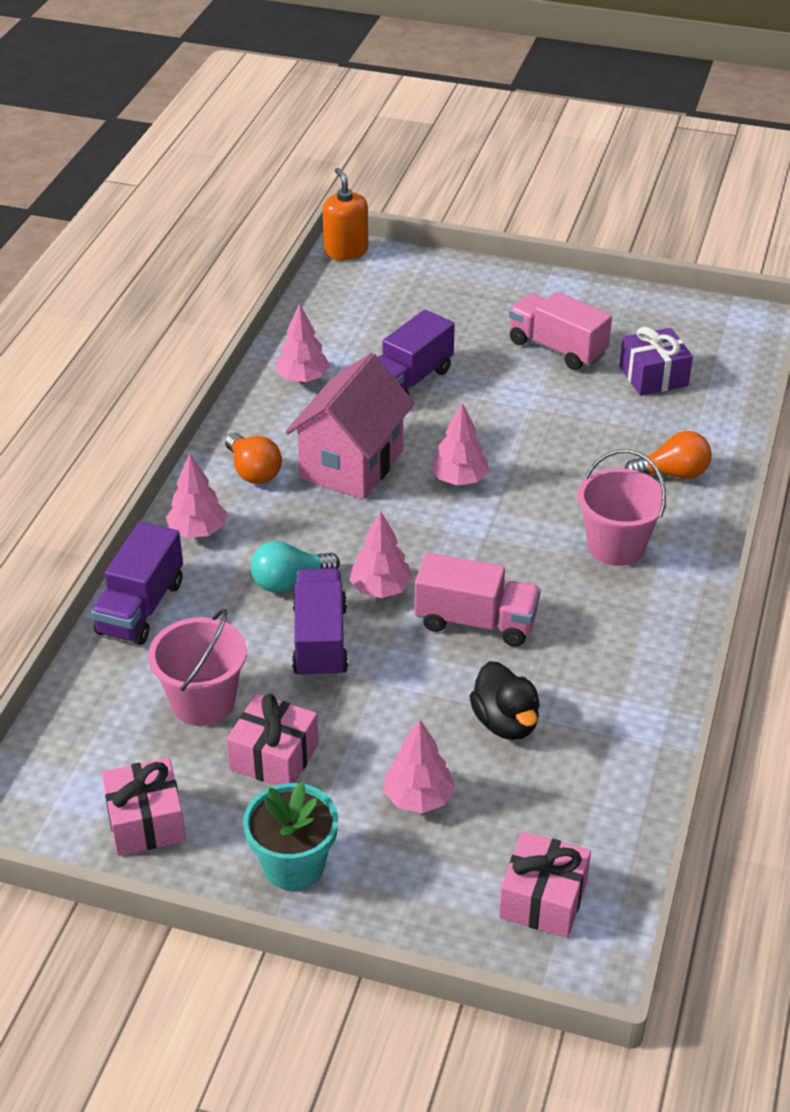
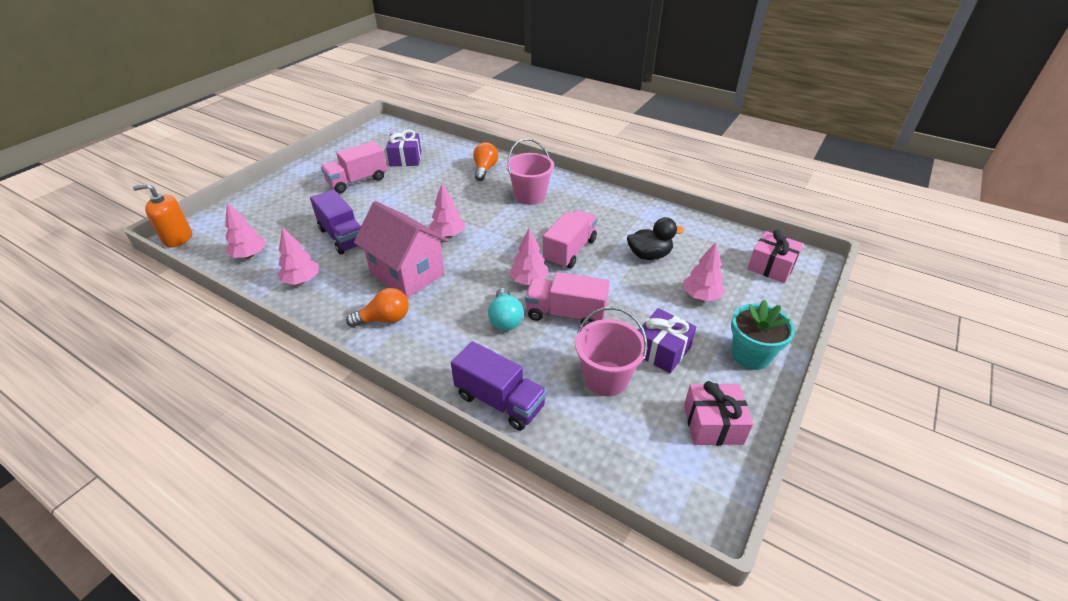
camera: 75 degrees left, 0 degrees up
pink tree [166,453,227,538] -> pink tree moved to [225,203,266,258]
pink gift [226,693,319,785] -> purple gift [638,308,696,373]
purple truck [292,568,348,679] -> pink truck [525,272,610,327]

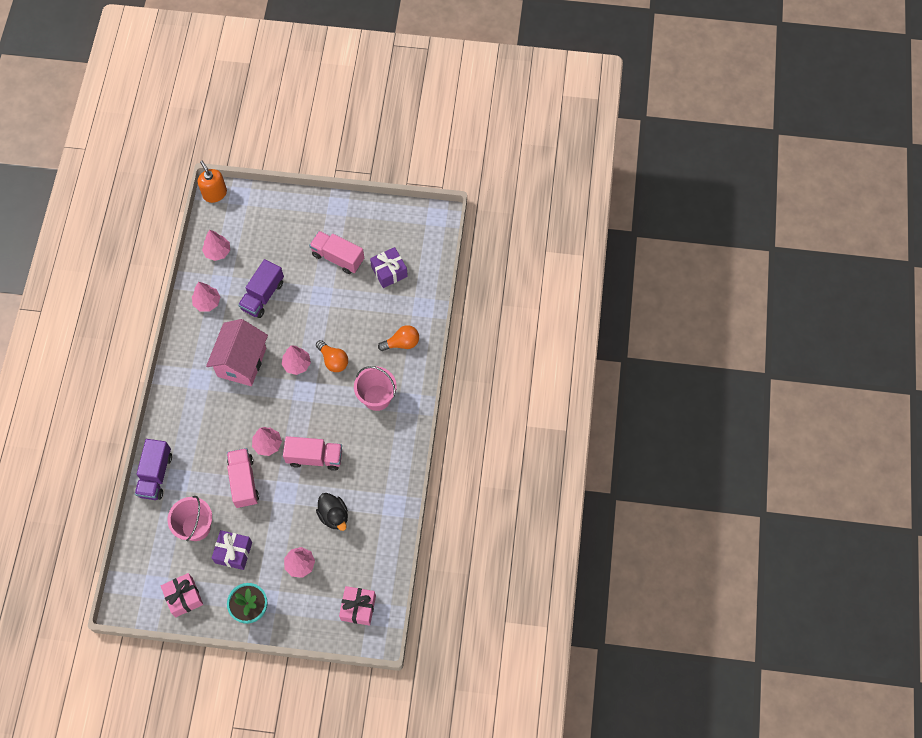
camera: 65 degrees right, 25 degrees up
orange light bulb [346,288,409,327] -> orange light bulb moved to [316,340,348,372]
turquoise light bulb [488,288,524,331] -> none

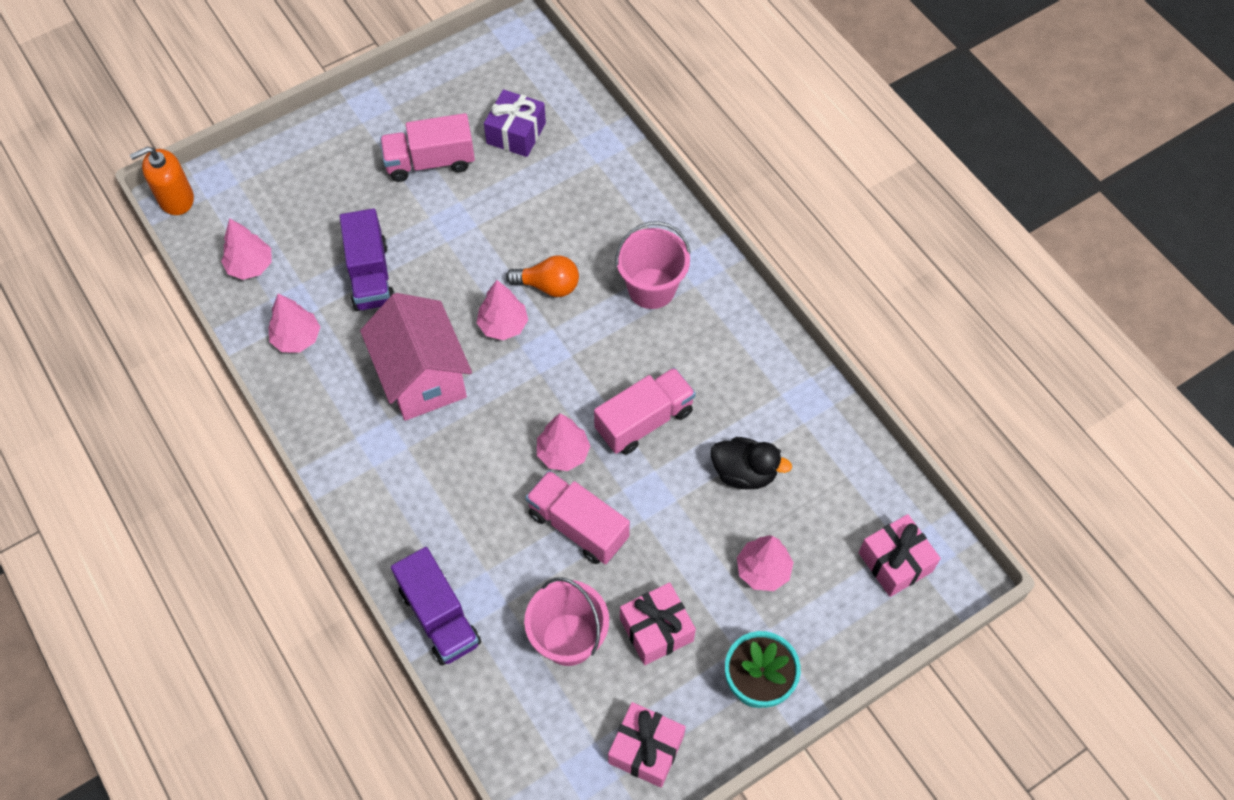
camera: 40 degrees left, 5 degrees down
orange soap dispenser [198,161,227,203] -> orange soap dispenser turned 45 degrees counterclockwise [130,146,194,215]
purple gift [212,530,252,570] -> pink gift [620,582,696,665]
orange light bulb [378,325,419,351] -> none

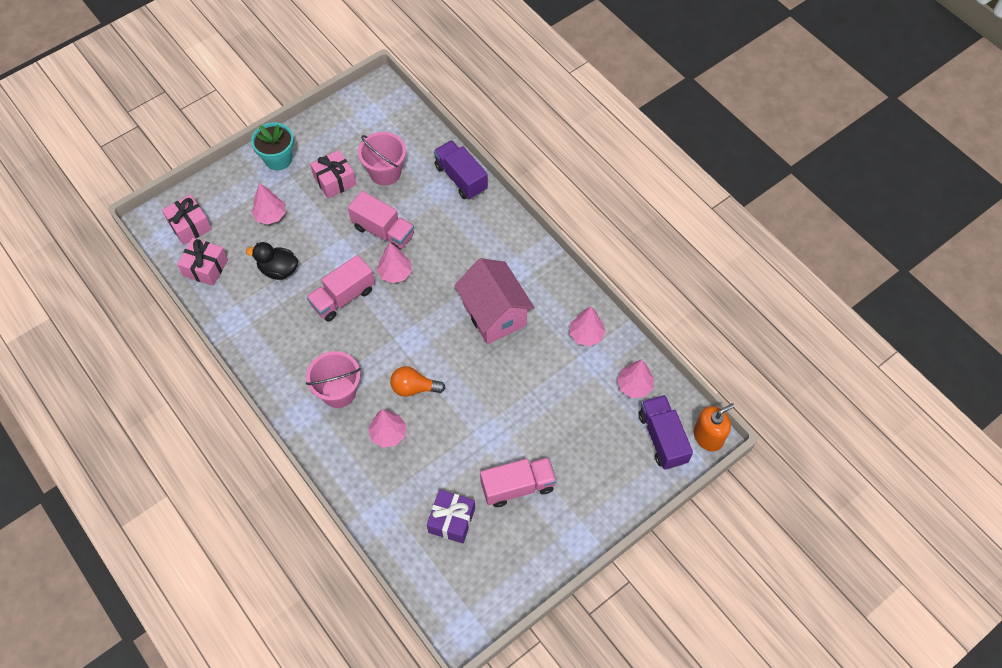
camera: 175 degrees right, 0 degrees up
purple truck [340,209,395,311] -> purple truck moved to [639,395,693,470]
pink tree [477,280,528,340] -> pink tree moved to [368,409,406,448]
pink gift [608,702,686,788] -> pink gift moved to [177,238,228,286]

